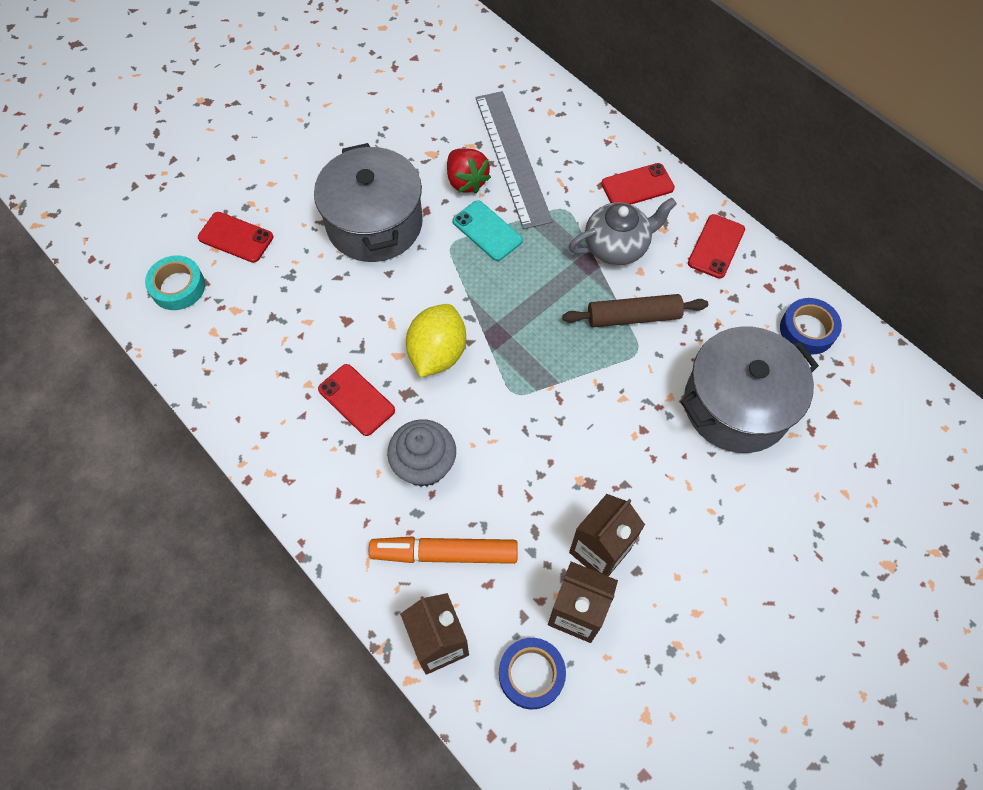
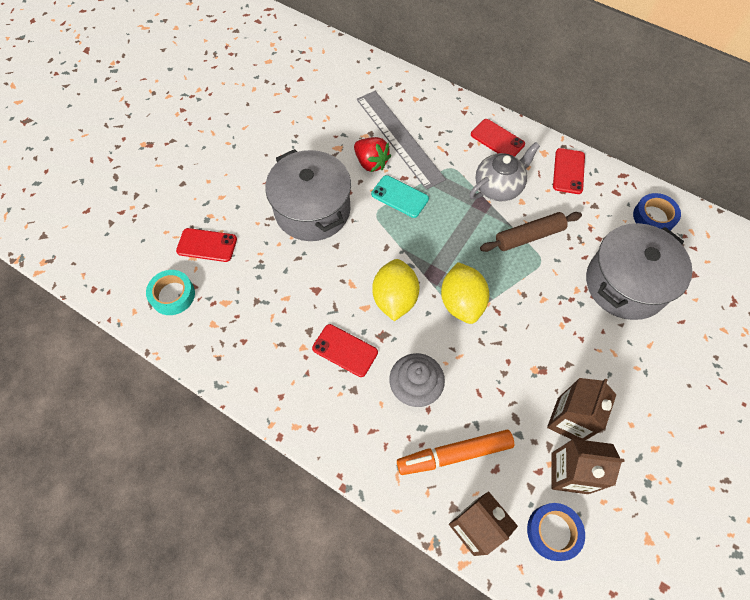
camera: 15 degrees left, 0 degrees up
red phone [601,163,675,205] -> red phone turned 75 degrees clockwise [471,119,525,157]
none -> yellow lemon [441,262,489,324]

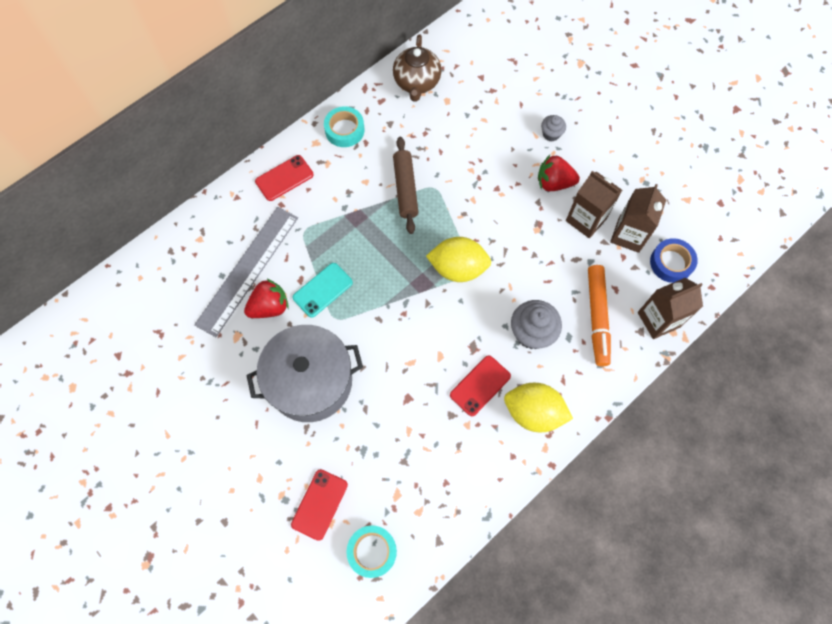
camera: 75 degrees left, 5 degrees up
grey ruler [357,91,446,190] -> grey ruler turned 45 degrees counterclockwise [194,207,298,337]
yellow lemon [372,259,420,321] -> yellow lemon moved to [504,383,573,432]
grey teapot [469,142,540,201] -> none
red phone [553,148,585,194] -> turquoise tape [324,106,365,147]
grey pot [586,223,692,320] -> none
blue tape [633,193,681,231] -> brown teapot [393,34,441,102]
none -> red strawberry [538,155,580,191]
none -> grey cupcake [541,115,566,141]

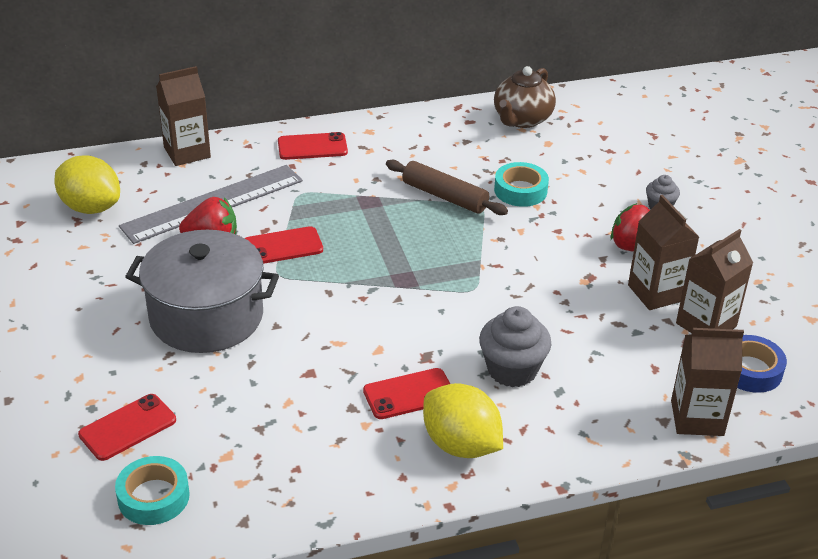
camera: 25 degrees right, 30 degrees down
turquoise phone [293,263,353,318] -> red phone [245,226,323,264]
turquoise tape [324,106,365,147] -> turquoise tape moved to [494,162,549,207]
brown rolling pin [393,137,419,234] -> brown rolling pin turned 75 degrees counterclockwise [386,160,508,215]
yellow lemon [426,237,491,282] -> yellow lemon moved to [55,155,120,214]
orange marker [588,265,611,366] -> none
none -> brown carton [156,66,211,166]

